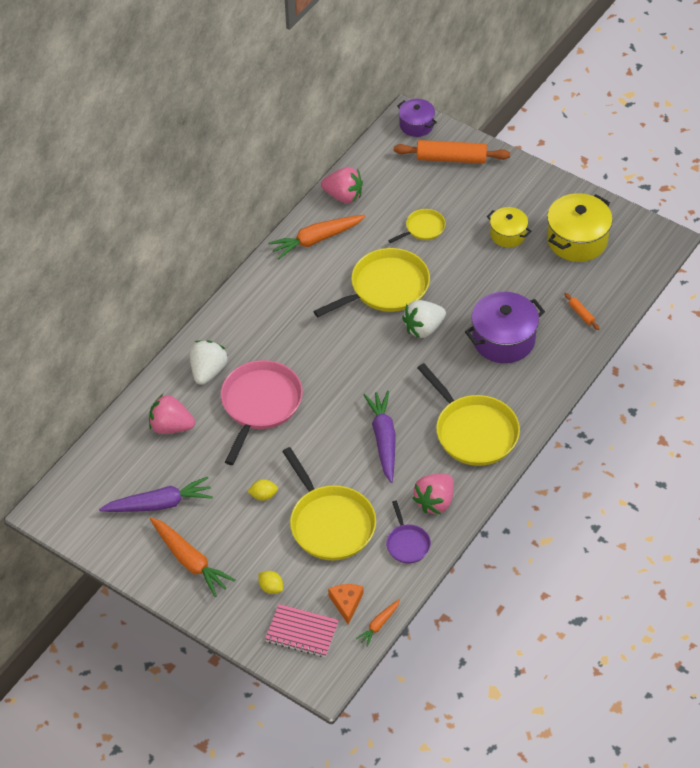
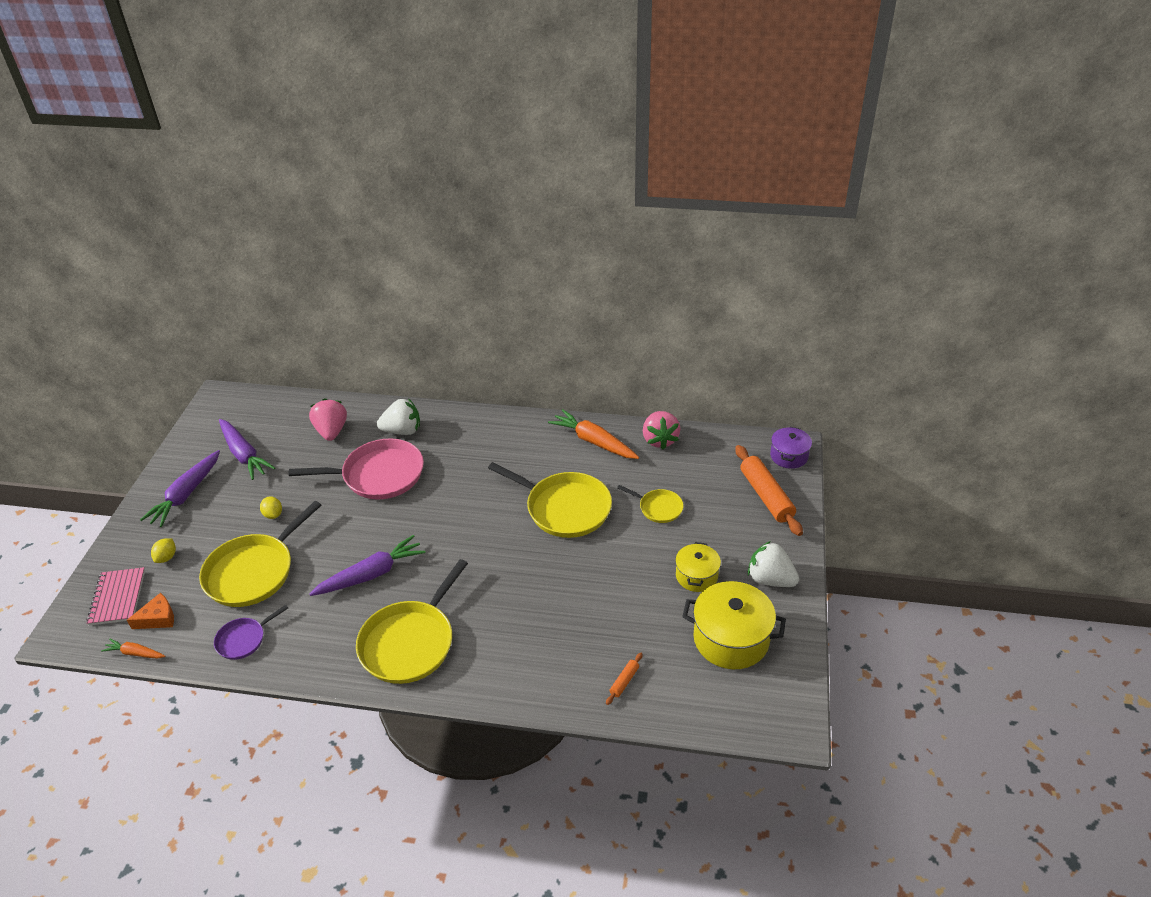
camera: 65 degrees right, 10 degrees down
orange carrot [150,517,236,597] -> purple carrot [140,450,220,527]
white strawberry [402,300,446,338] -> white strawberry moved to [748,541,799,587]
pink strawberry [412,474,454,514] -> none
purple pot [465,292,545,363] -> none

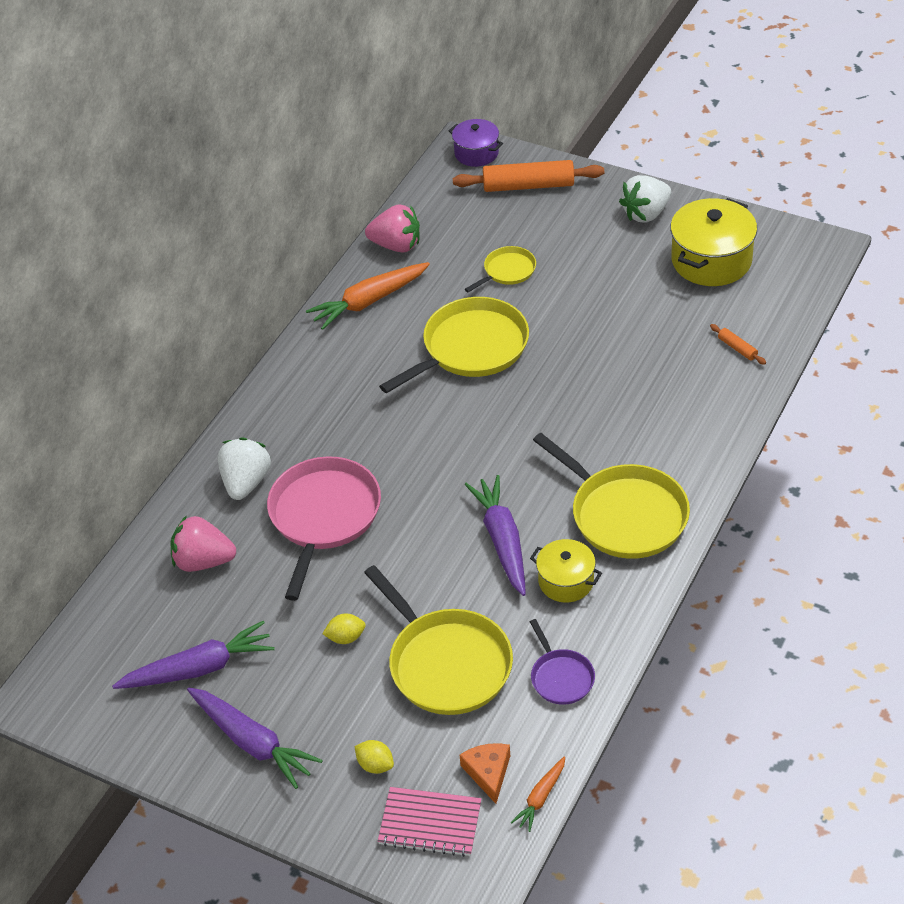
camera: 70 degrees left, 5 degrees up
yellow pot [675,542,721,592] -> yellow pot moved to [530,539,602,603]

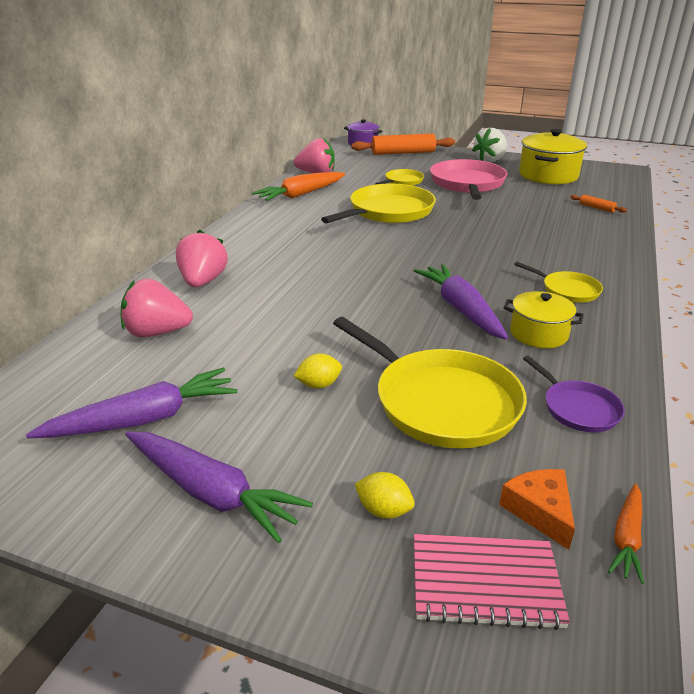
camera: 10 degrees left, 15 degrees down
white strawberry [217,437,271,500] -> pink strawberry [176,230,228,287]
pink pan [267,456,381,601] -> pink pan moved to [430,159,507,200]
yellow pan [533,433,690,559] -> yellow pan [514,262,603,303], size x0.51

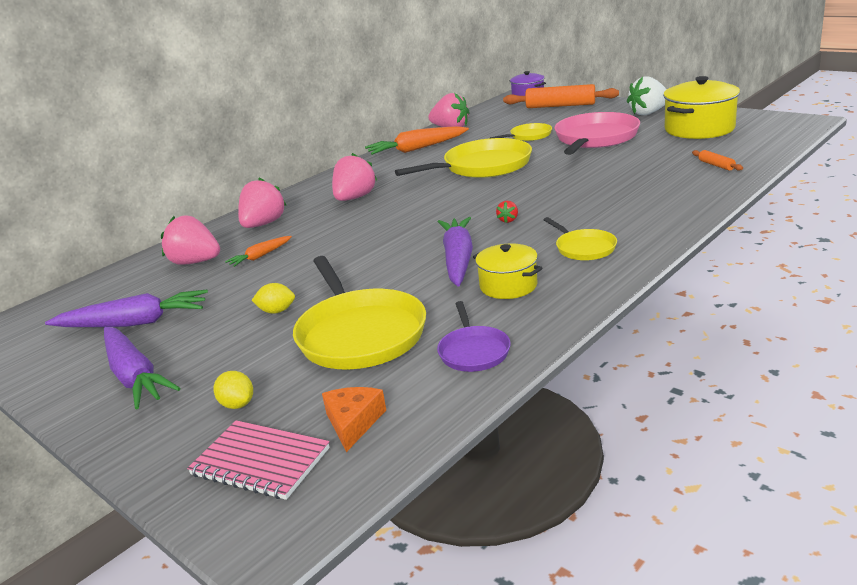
camera: 25 degrees right, 5 degrees down
orange carrot [608,484,644,584] -> orange carrot moved to [225,236,292,267]
none -> pink strawberry [332,153,377,201]
none -> red strawberry [496,201,518,223]

